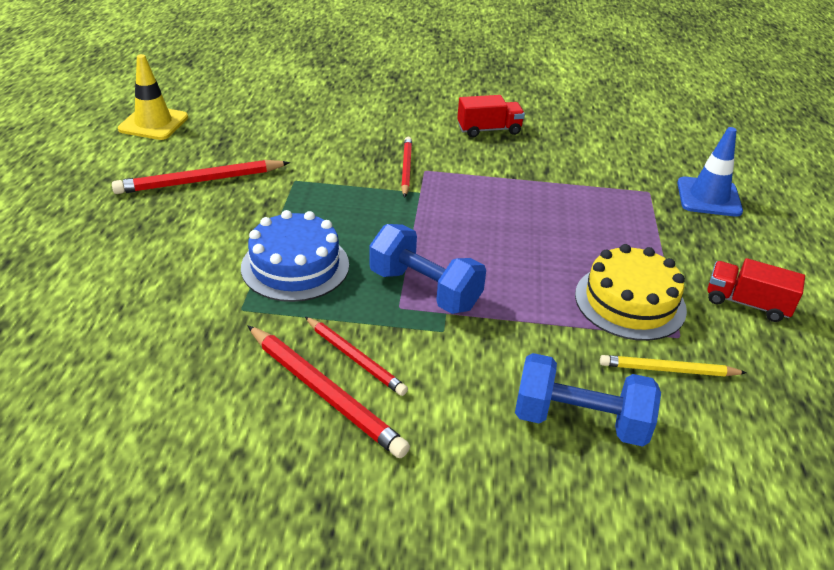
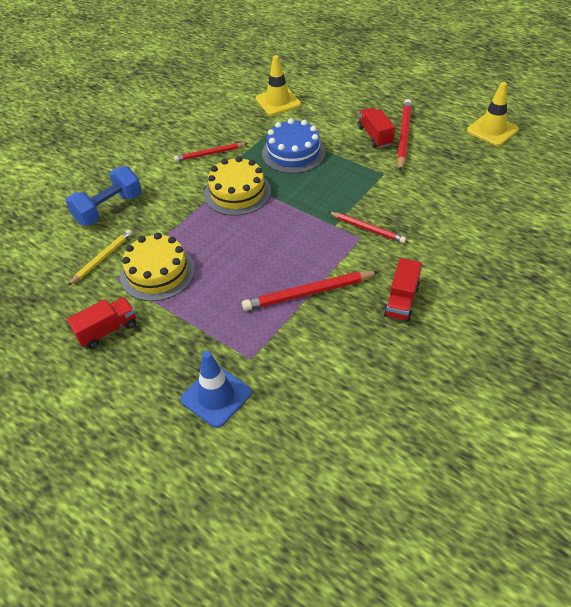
camera: 125 degrees right, 10 degrees up
red pencil [248,325,410,458] -> red pencil moved to [242,271,379,311]
blue dumbbell [369,224,486,314] -> yellow cake [204,156,271,216]
none -> yellow traffic cone [256,55,301,115]
none -> red truck [358,107,395,148]

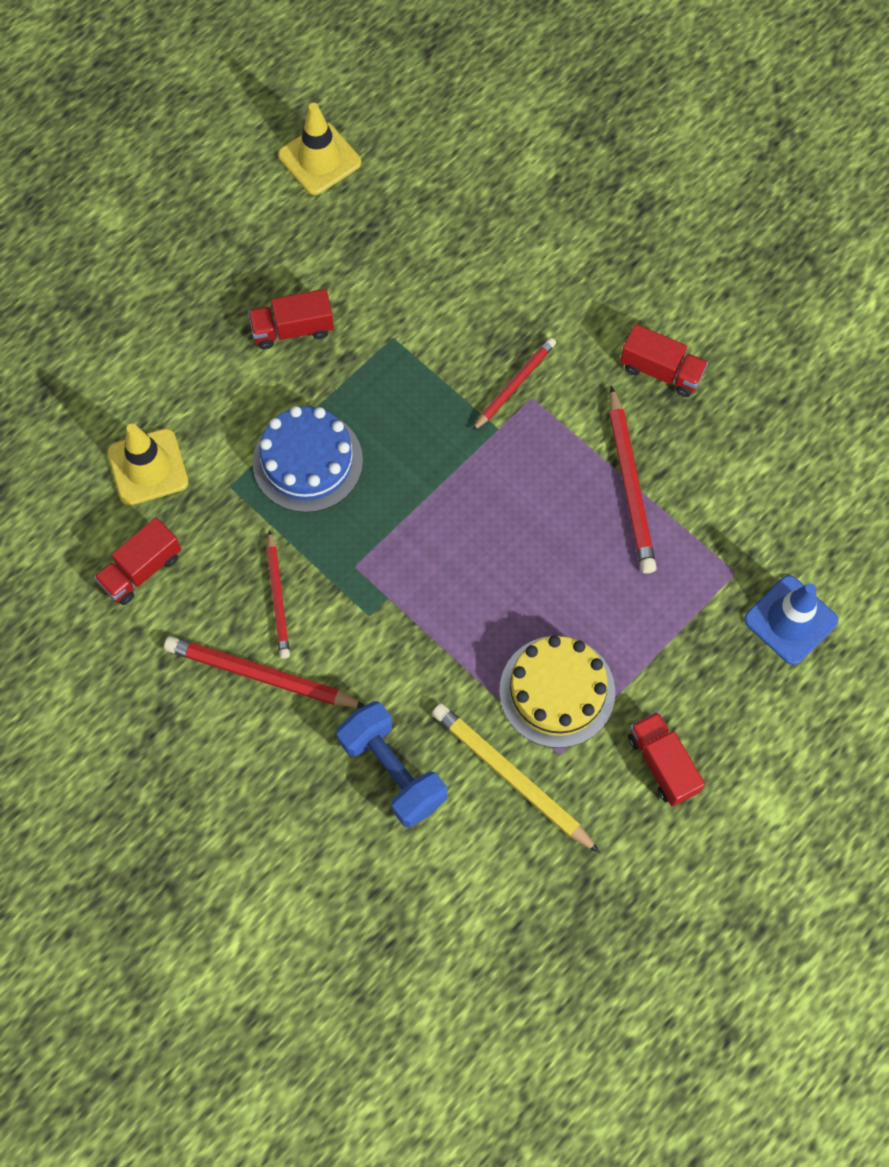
camera: 85 degrees left, 20 degrees up
yellow pencil [68,230,132,285] -> yellow pencil [432,703,600,853], size x1.53
yellow cake [204,156,271,216] -> none
red pencil [397,99,412,172] -> red pencil moved to [164,636,365,708]
none -> red truck [94,517,181,605]

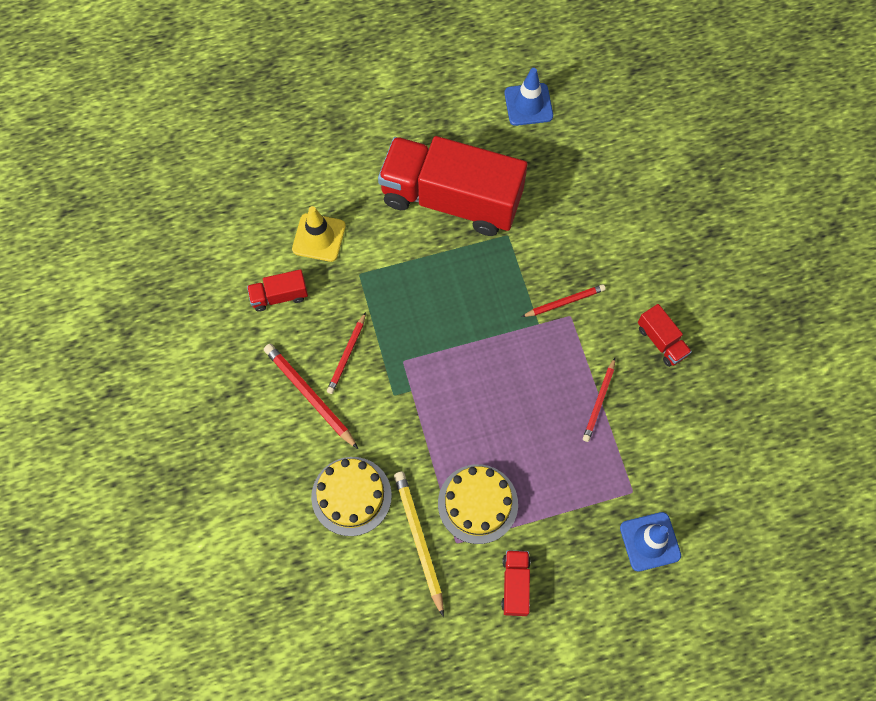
camera: 30 degrees right, 0 degrees up
red truck [248,289,334,349] -> red truck [378,136,527,236], size x2.48
blue cake [253,406,363,513] -> none
yellow traffic cone [278,103,361,195] -> blue traffic cone [504,68,553,126]
blue dumbbell [337,701,447,828] -> yellow cake [311,457,392,536]
red pencil [609,386,657,574] -> red pencil [583,358,615,442], size x0.65

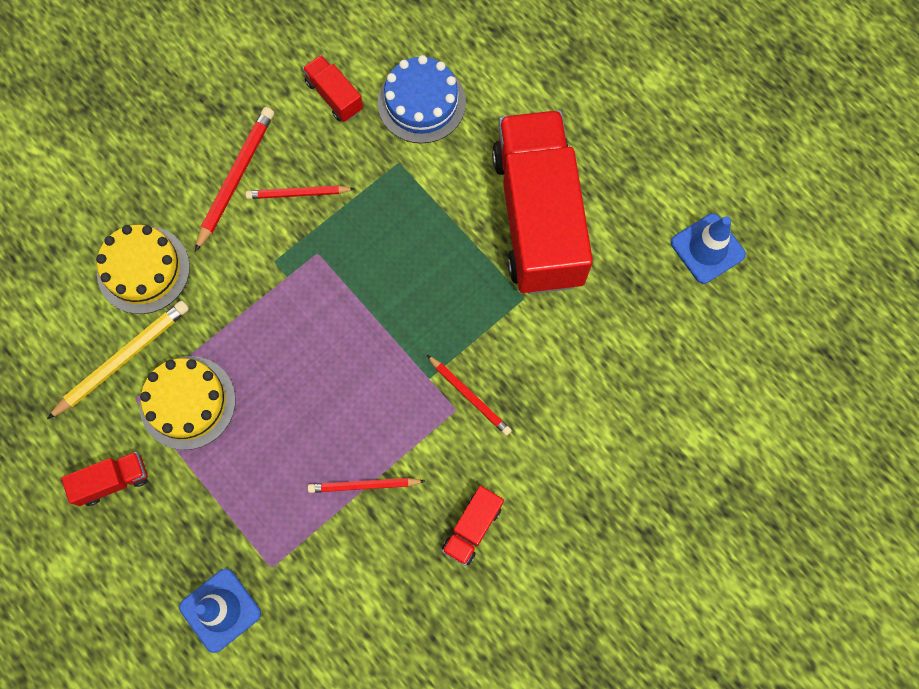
camera: 65 degrees right, 5 degrees up
yellow traffic cone [292,206,346,262] -> blue cake [378,55,466,144]

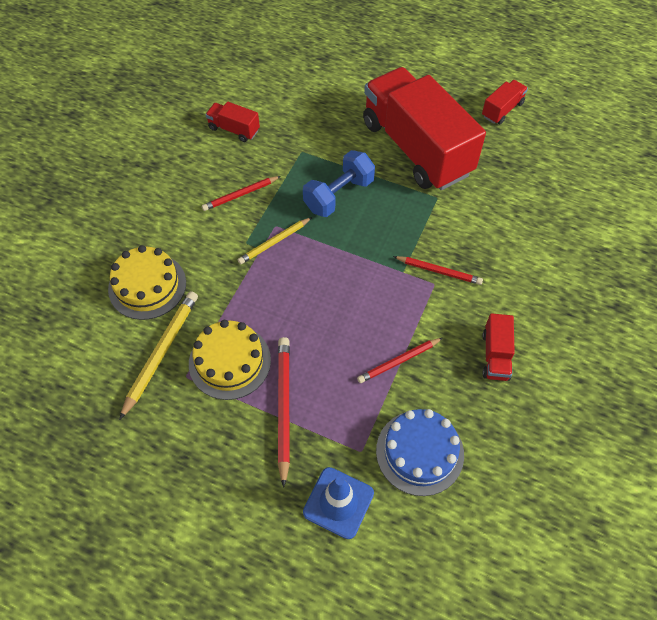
camera: 25 degrees left, 15 degrees down
red truck [61,452,148,506] -> red truck moved to [482,80,528,124]
red pencil [195,107,274,252] -> red pencil moved to [278,337,290,488]
blue cake [378,55,466,144] -> blue cake moved to [376,409,464,496]
blue traffic cone [671,213,746,284] -> none
none -> yellow pencil [238,217,312,264]
none -> blue dumbbell [303,150,375,217]

